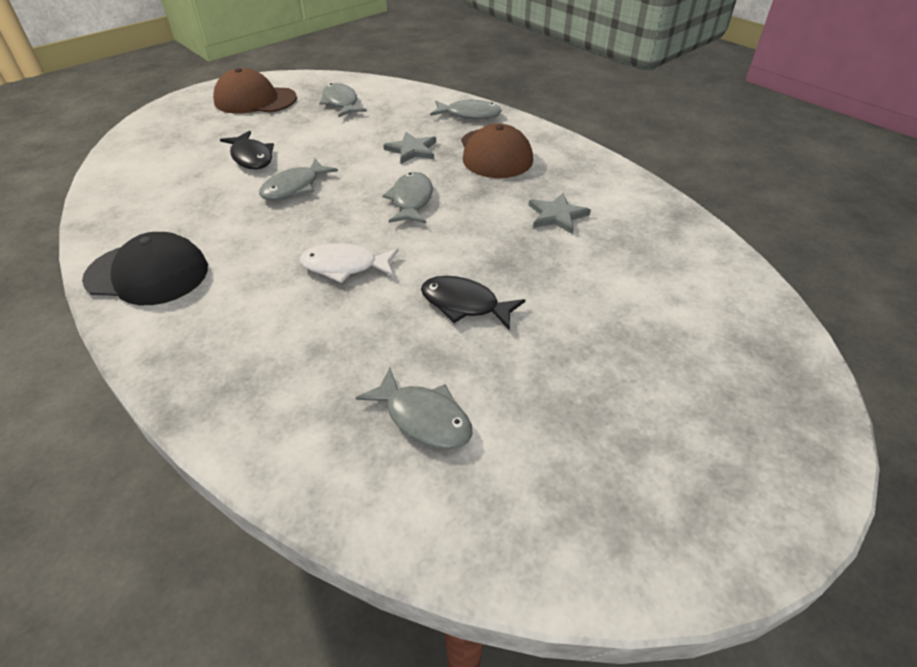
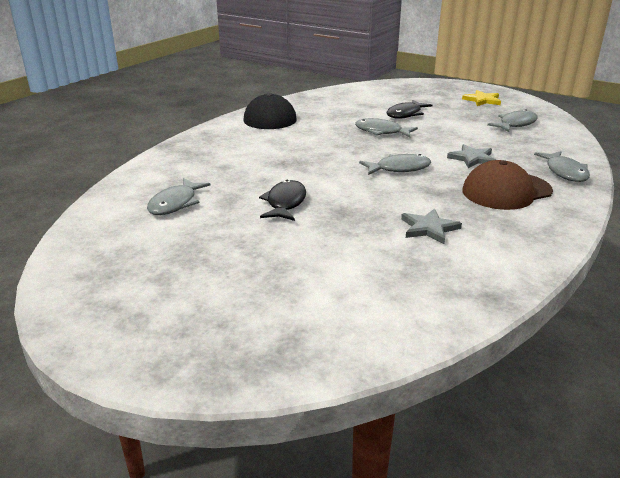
camera: 75 degrees right, 15 degrees down
brown cap [213,68,297,114] -> yellow star [462,90,501,106]
white fish [300,243,399,283] -> none

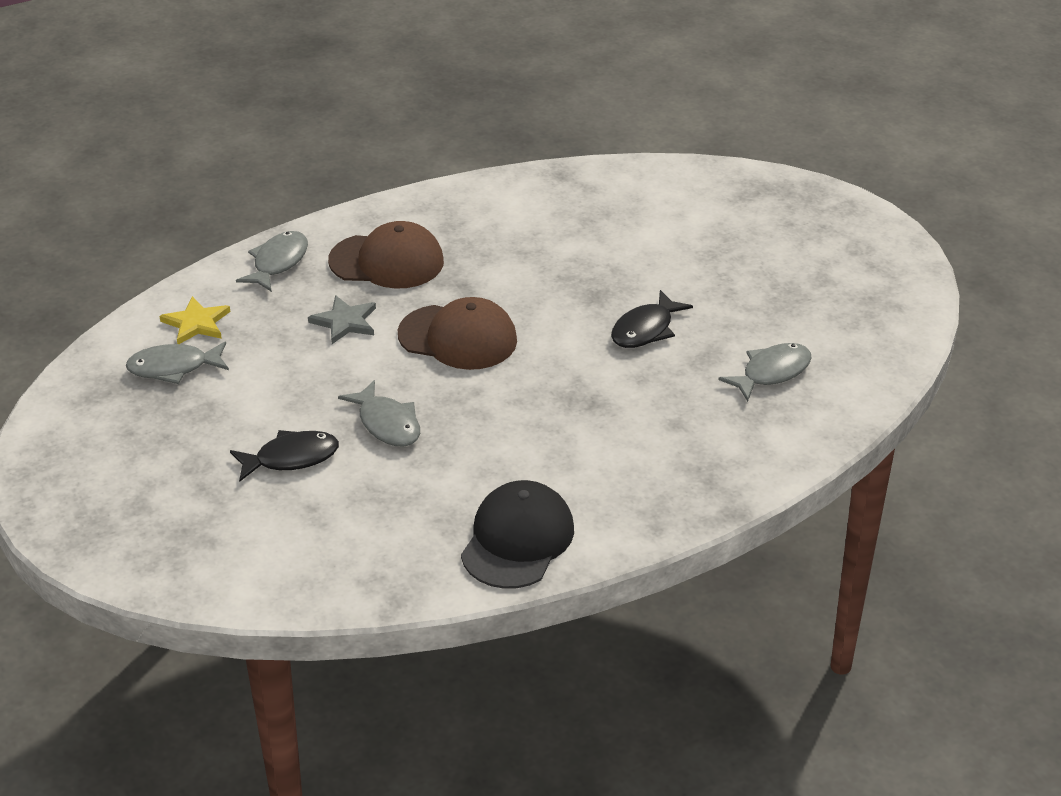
camera: 150 degrees left, 10 degrees up
grey fish [359,154,431,175] -> brown cap [398,297,517,370]
grey star [401,209,462,244] -> none
yellow star [462,90,501,106] -> yellow star moved to [159,296,230,344]

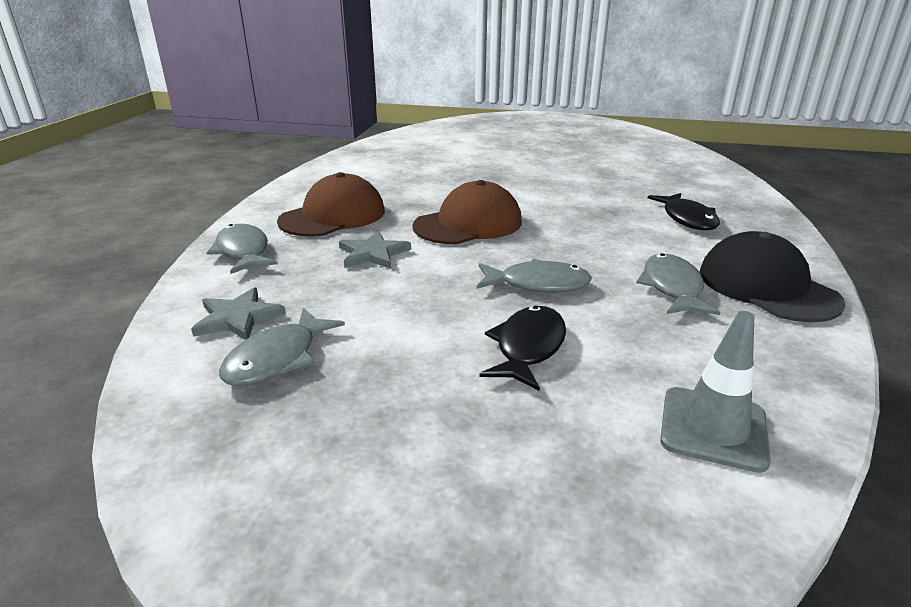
camera: 50 degrees left, 10 degrees down
yellow star [159,296,230,344] -> grey star [191,287,286,340]
black fish [611,290,693,348] -> black fish moved to [648,193,720,230]
grey fish [718,343,811,402] -> grey fish moved to [636,253,721,315]
none -> grey traffic cone [660,311,771,473]

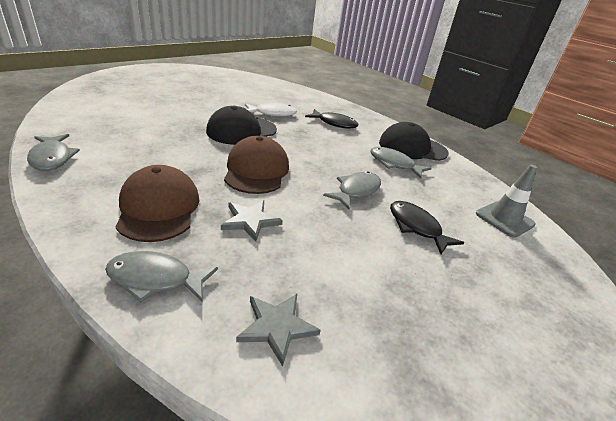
camera: 60 degrees left, 5 degrees up
grey fish [219,308,345,386] -> grey fish moved to [27,134,80,171]
none -> black cap [206,106,277,145]
none -> white fish [245,103,297,116]

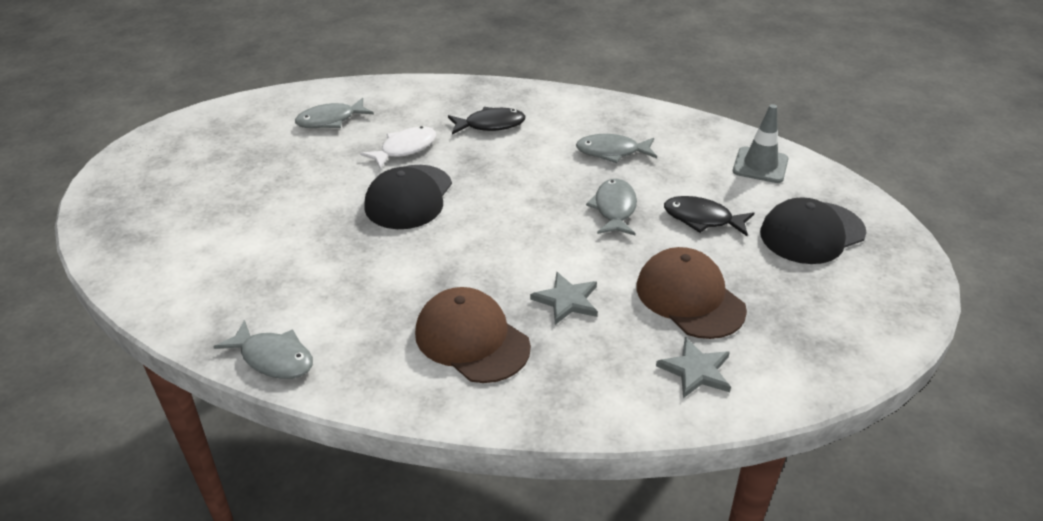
camera: 30 degrees left, 5 degrees up
grey fish [105,251,218,303] -> grey fish moved to [295,98,374,128]
brown cap [224,136,289,194] -> brown cap moved to [636,247,747,339]
black cap [379,122,449,161] -> black cap moved to [760,198,866,264]

